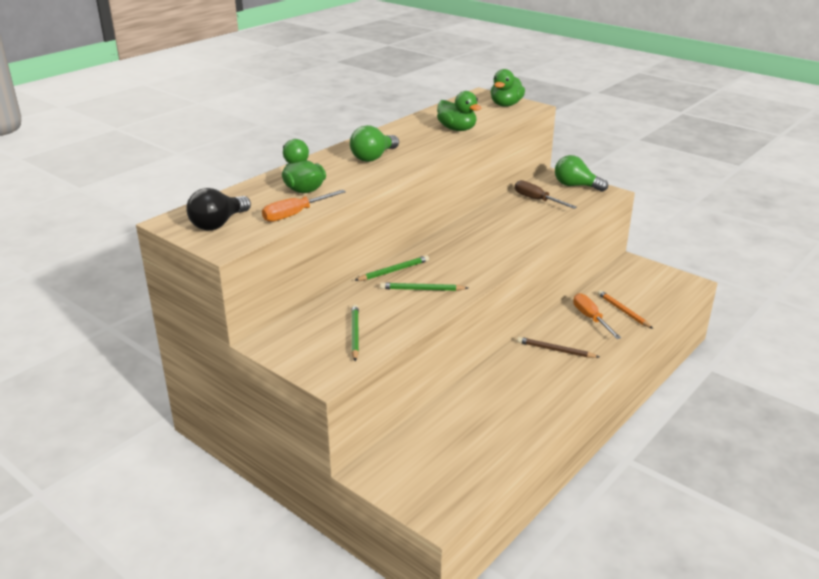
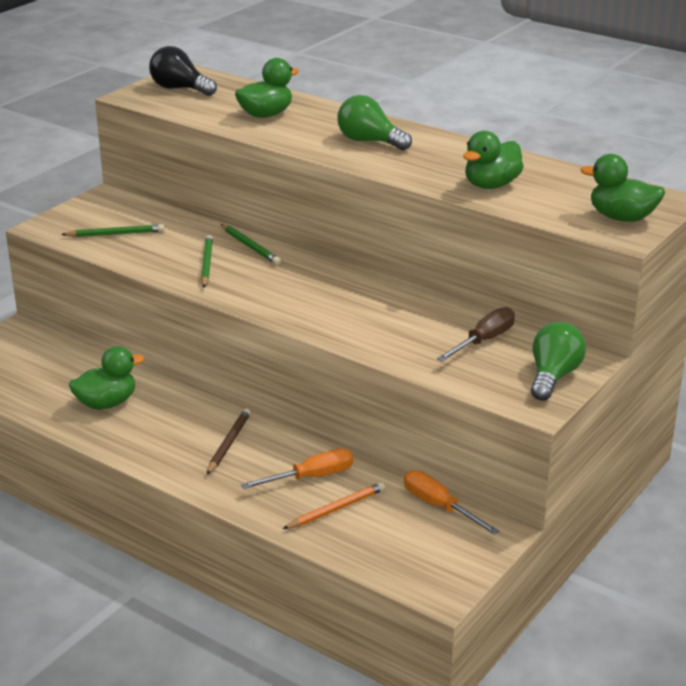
camera: 85 degrees right, 0 degrees up
orange screwdriver [262,190,346,222] -> orange screwdriver moved to [404,470,499,535]
none -> green duck [69,346,144,410]

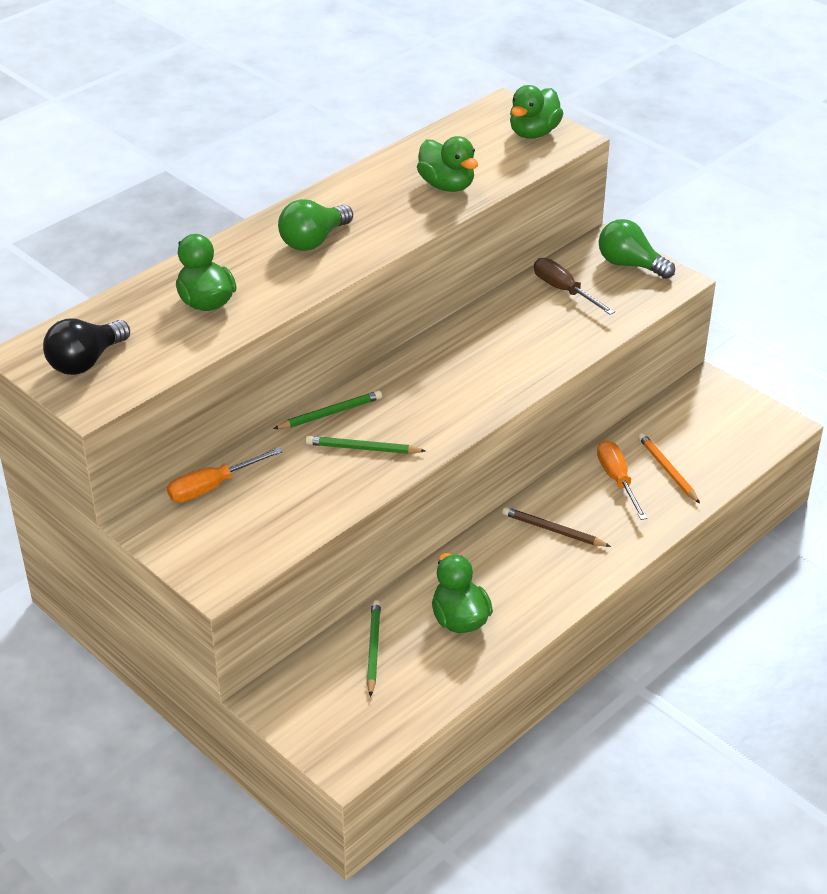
camera: 80 degrees left, 10 degrees up
green pencil [61,224,164,237] -> green pencil moved to [367,600,381,697]
orange screwdriver [404,470,499,535] -> orange screwdriver moved to [167,447,283,502]

